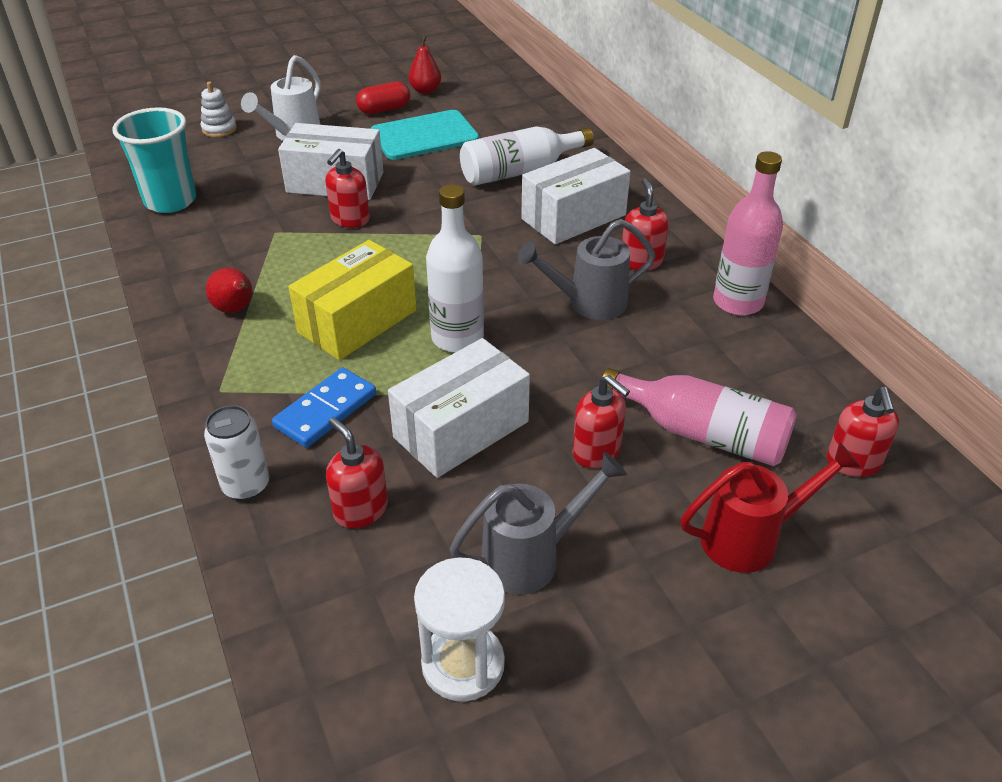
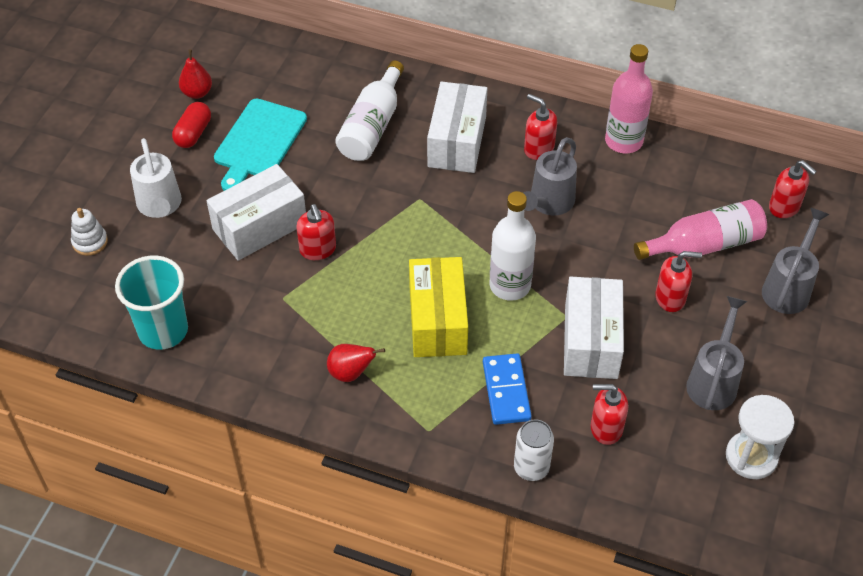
camera: 45 degrees left, 10 degrees up
red watering can [681,442,861,573] -> grey watering can [762,208,829,314]

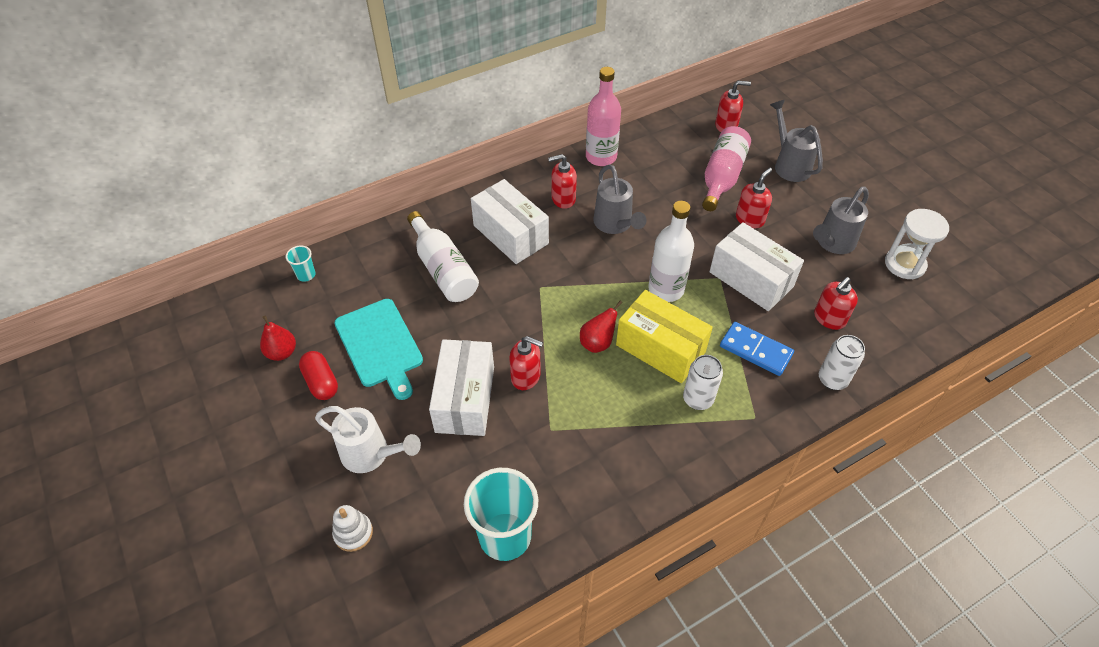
camera: 50 degrees left, 0 degrees up
red pear [327,344,385,382] -> red pear moved to [580,301,622,353]
grey watering can [686,296,747,410] -> grey watering can turned 105 degrees counterclockwise [813,186,869,254]
none -> turquoise cup [286,245,316,282]
none -> white can [683,355,723,410]

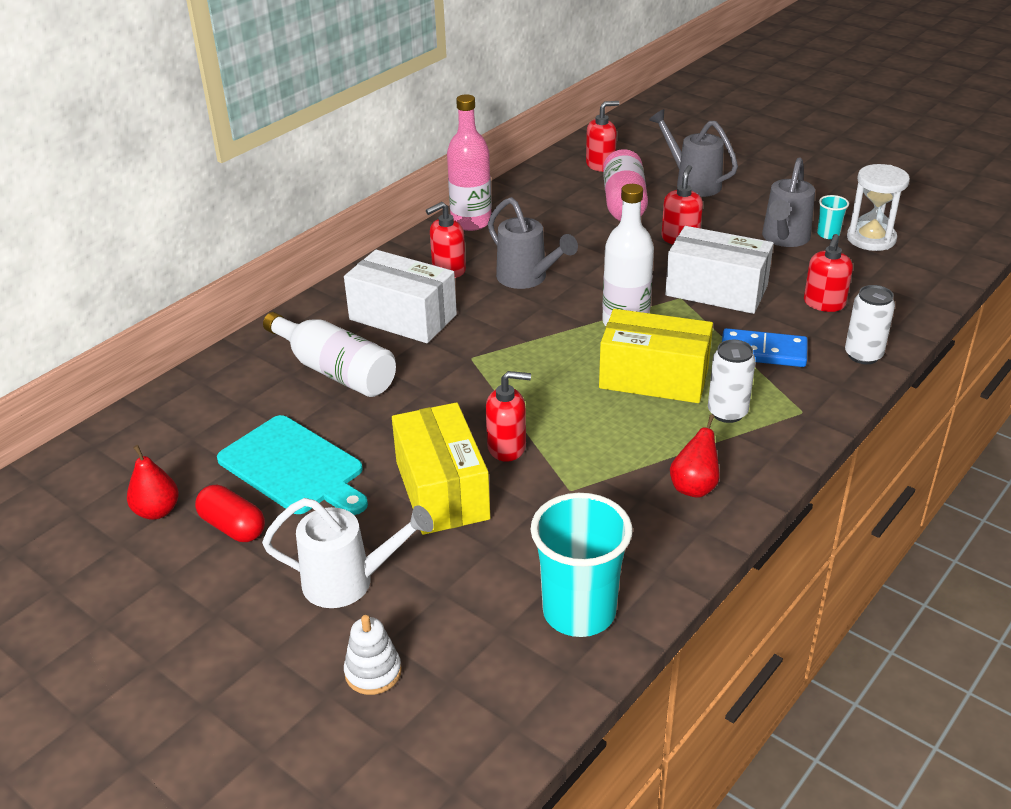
camera: 20 degrees left, 15 degrees down
turquoise cup [286,245,316,282] -> turquoise cup moved to [817,195,849,239]
white box [429,339,494,436] -> yellow box [392,402,490,535]
red pear [580,301,622,353] -> red pear moved to [670,414,719,498]

